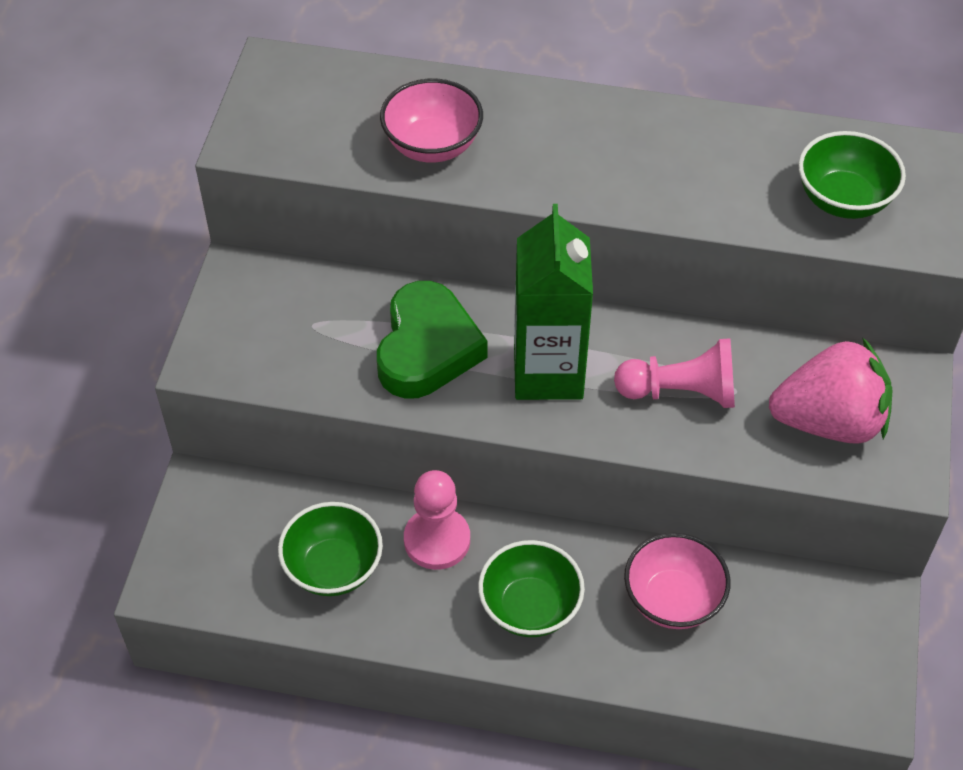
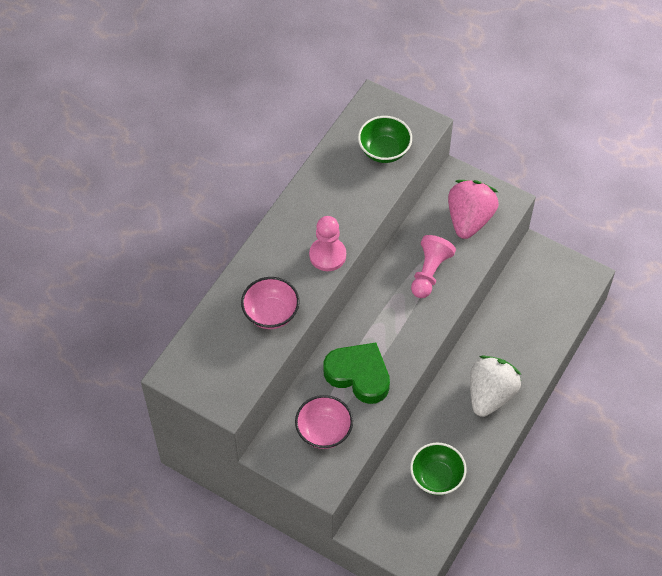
camera: 70 degrees left, 5 degrees up
pink pawn [404,470,470,570] -> pink pawn moved to [309,216,346,271]
green bowl [478,540,585,637] -> white strawberry [470,356,521,417]
green carton [514,204,593,400] -> none
pink bowl [624,533,731,629] -> pink bowl moved to [295,395,353,449]

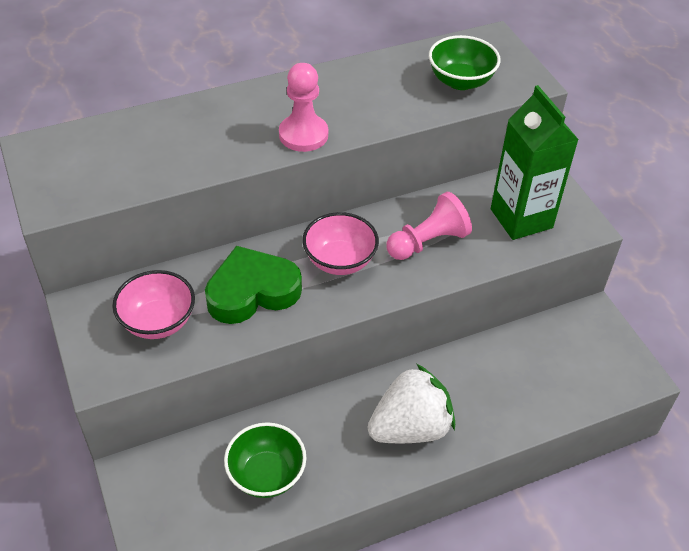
camera: 35 degrees right, 10 degrees down
pink bowl [241,277,299,329] -> pink bowl moved to [302,212,379,275]
green heart [323,343,390,404] -> green heart turned 90 degrees counterclockwise [205,246,302,324]
pink strawberry [448,180,499,239] -> green carton [491,85,579,240]

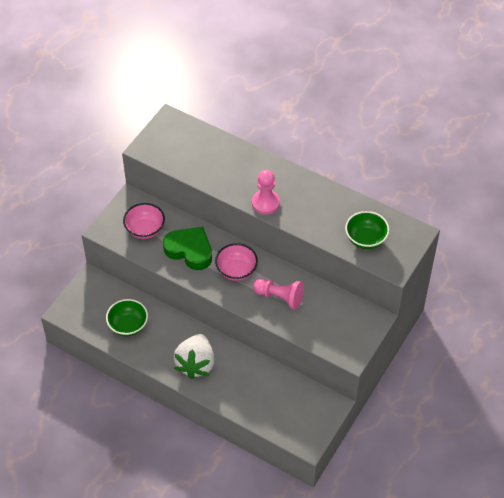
camera: 55 degrees right, 5 degrees up
white strawberry [368,364,455,443] -> white strawberry turned 75 degrees clockwise [174,334,214,379]
green carton [491,85,579,240] -> none

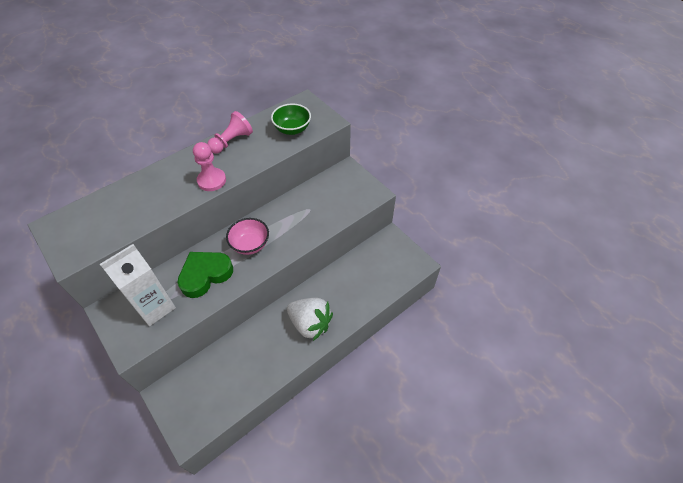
camera: 70 degrees left, 0 degrees up
green bowl [106,299,148,336] -> none
pink bowl [123,203,165,239] -> white carton [100,244,176,326]
pink pawn [253,278,304,310] -> pink pawn moved to [207,111,253,154]

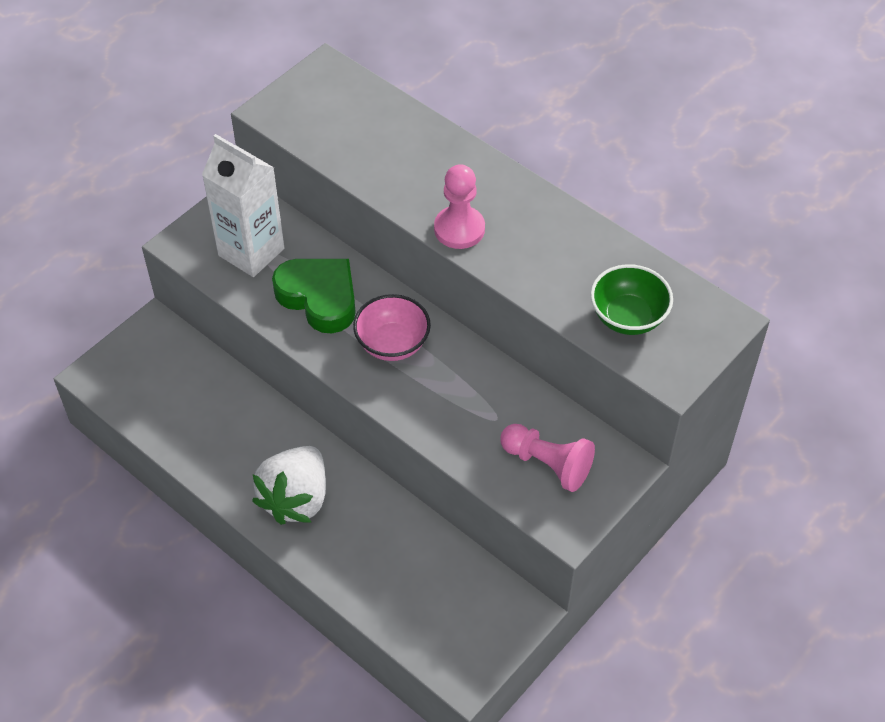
camera: 80 degrees right, 0 degrees up
pink pawn [207,111,253,154] -> pink pawn moved to [500,424,595,492]

